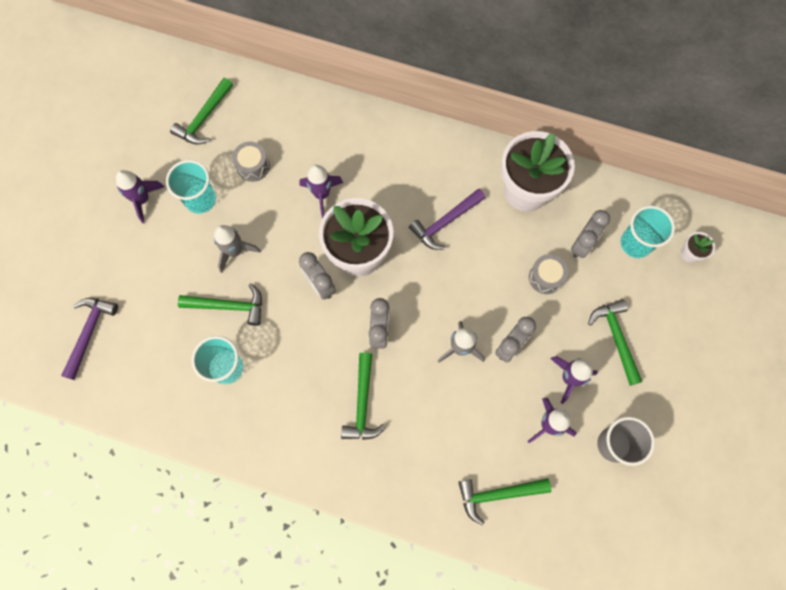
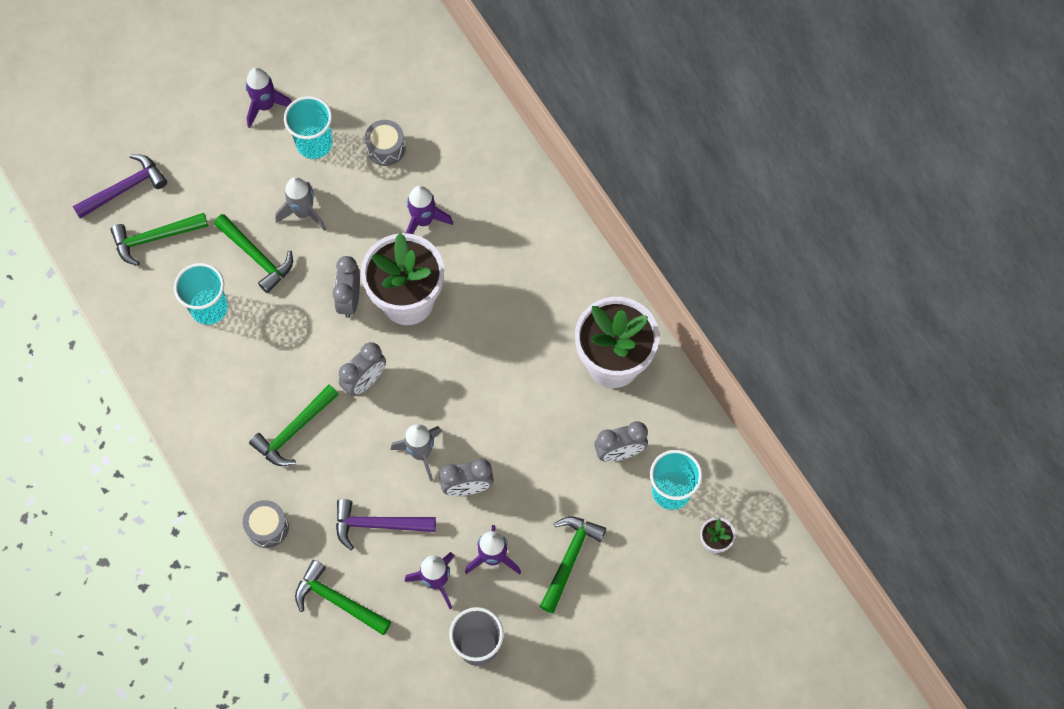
camera: 40 degrees right, 5 degrees down
green hammer [170,78,233,145] -> green hammer moved to [110,213,208,266]
purple hammer [409,189,485,250] -> purple hammer moved to [336,499,436,550]
grey drum [529,254,568,294] -> grey drum moved to [243,500,289,548]

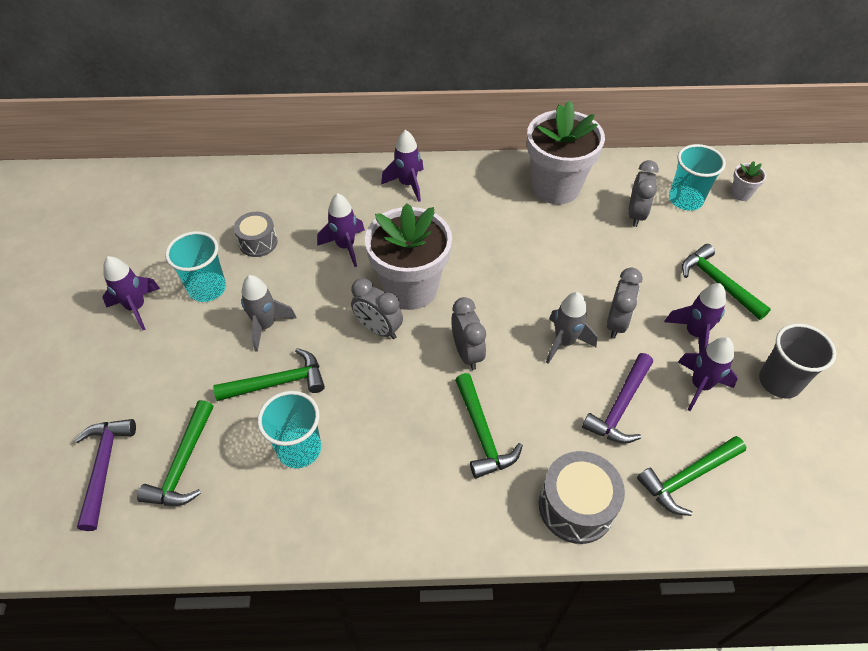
camera: 60 degrees left, 15 degrees down
grey drum [243,500,289,548] -> grey drum [539,451,625,544], size x1.53
none -> purple rocket [381,130,424,202]

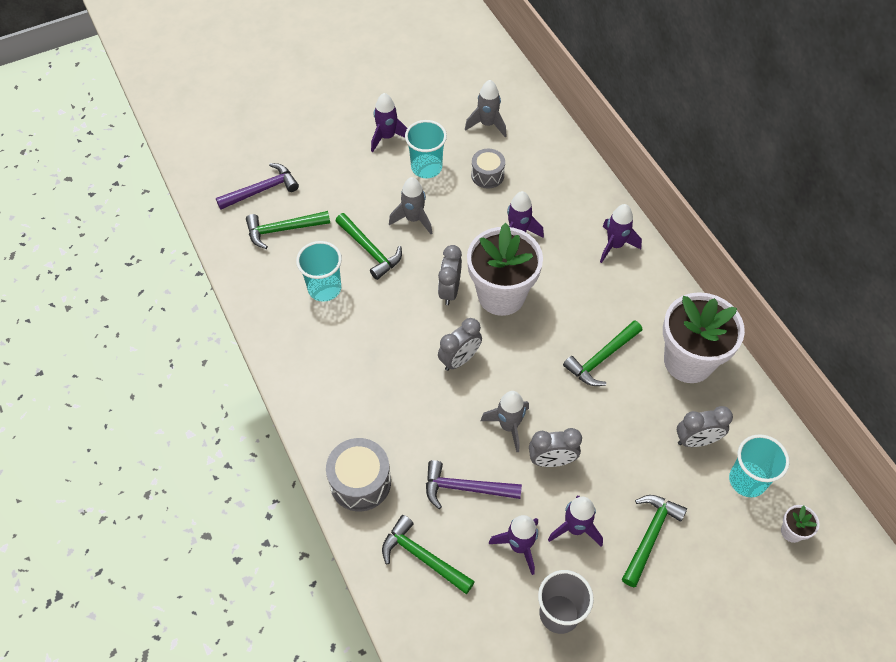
camera: 65 degrees right, 5 degrees up
green hammer [455,373,523,478] -> green hammer moved to [563,320,642,386]
none -> grey rocket [465,80,507,137]

